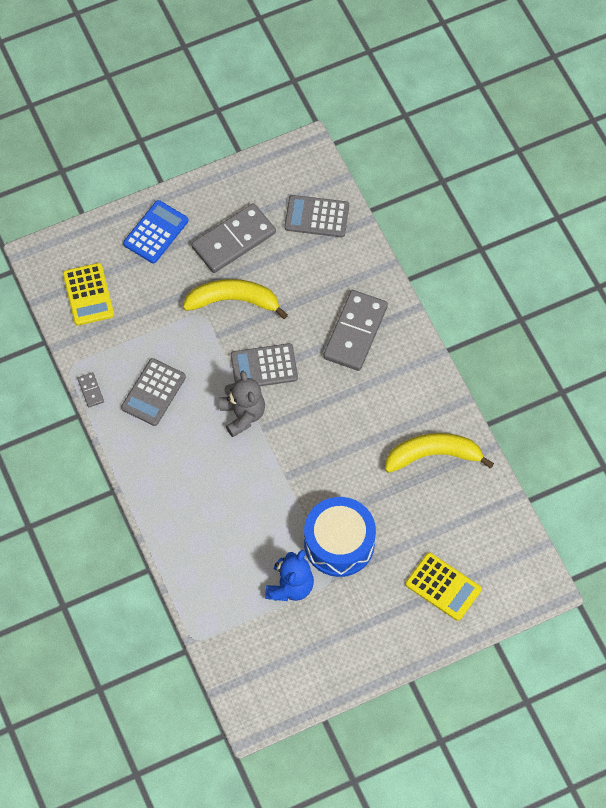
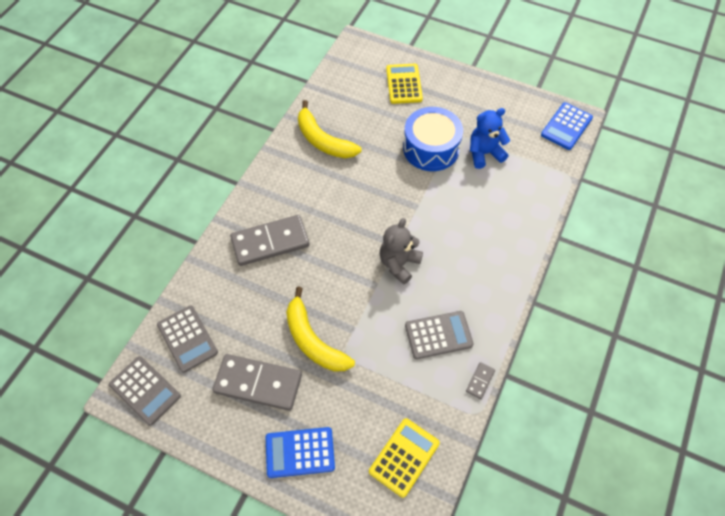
camera: 130 degrees left, 5 degrees down
grey calculator [231,343,298,386] -> grey calculator moved to [109,356,181,426]
none -> blue calculator [541,102,593,150]

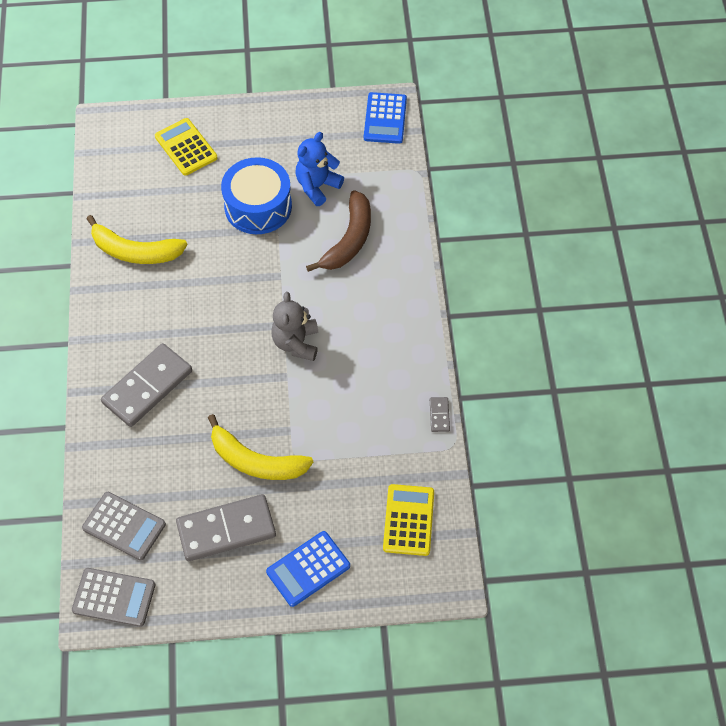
camera: 30 degrees left, 0 degrees up
grey calculator [405,311,474,359] -> none
none -> brown banana [306,190,371,272]

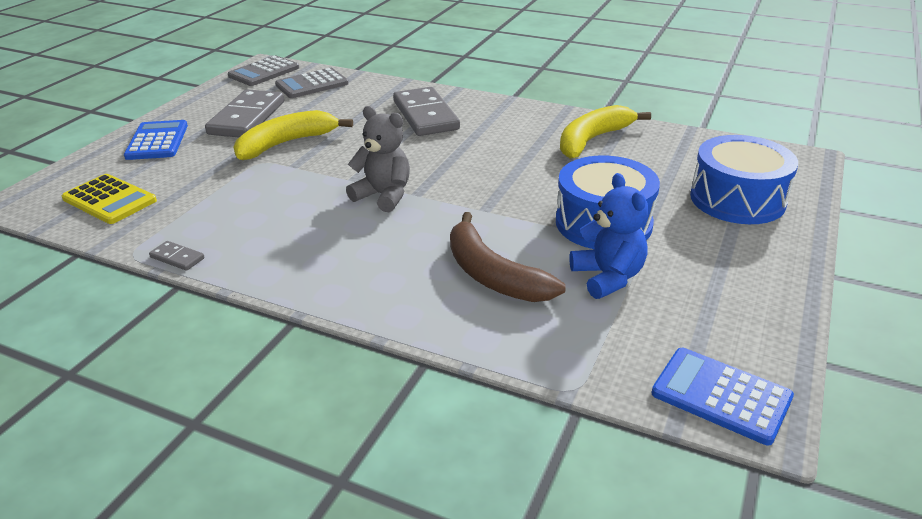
camera: 120 degrees right, 25 degrees down
yellow calculator [155,118,218,176] -> blue drum [690,135,798,224]

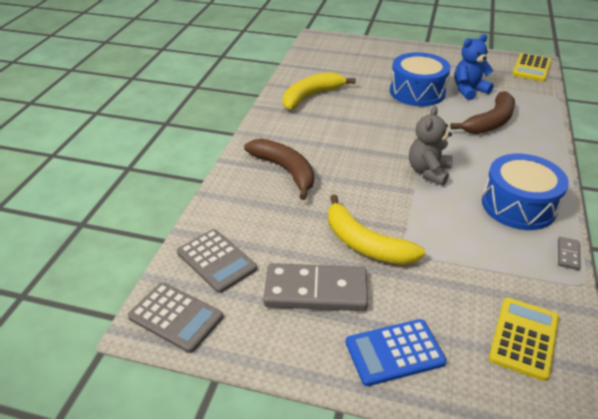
camera: 100 degrees left, 5 degrees up
grey domino [393,87,460,136] -> brown banana [244,139,314,200]
yellow banana [560,105,651,159] -> yellow banana turned 105 degrees clockwise [283,72,356,110]
blue calculator [651,348,794,445] -> yellow calculator [512,53,551,82]
blue drum [690,135,798,224] -> blue drum moved to [482,154,569,230]

